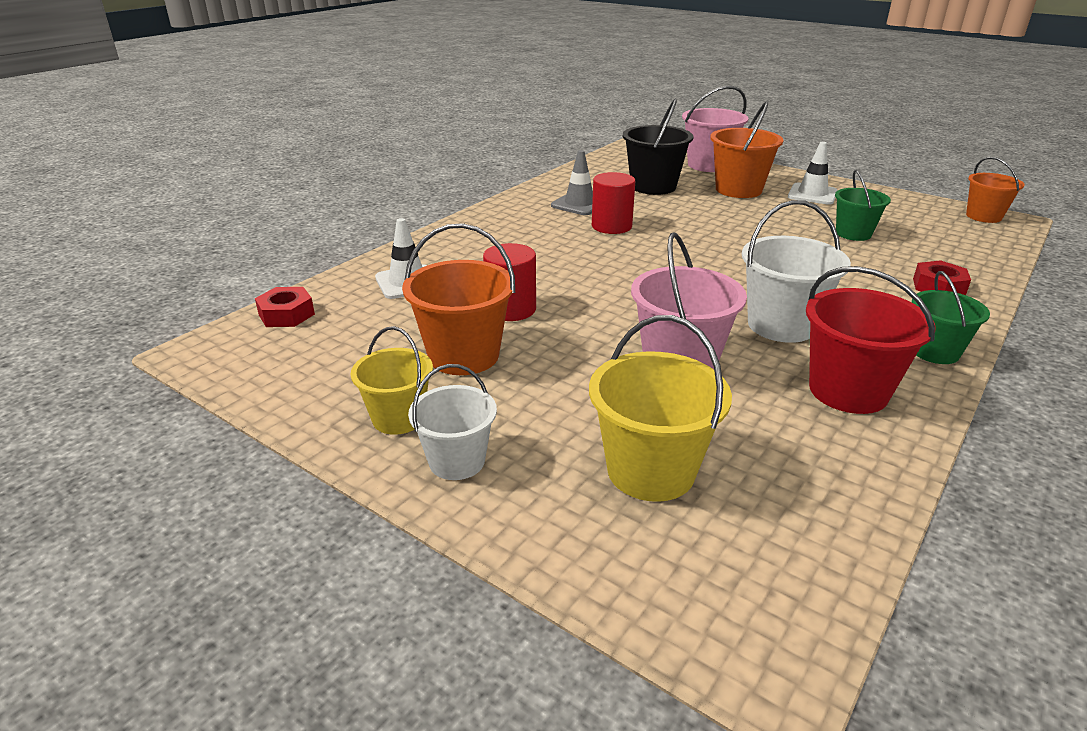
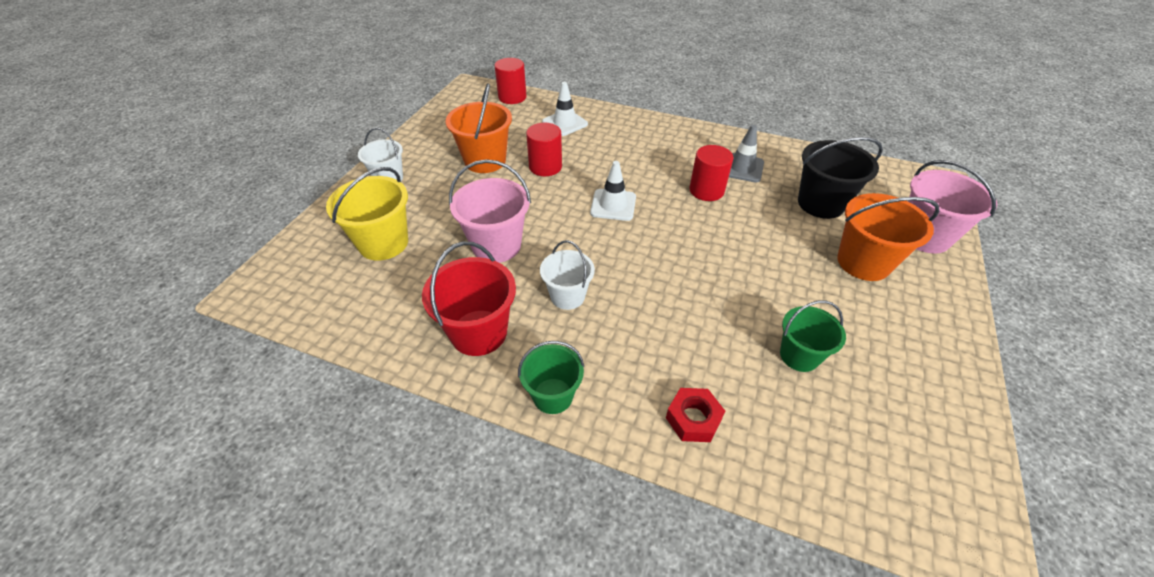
camera: 75 degrees right, 15 degrees up
red nut [255,287,315,327] -> red cylinder [495,58,527,104]
yellow bucket [351,326,433,435] -> none
white bucket [742,200,851,343] -> white bucket [540,240,595,310], size x0.65
white traffic cone [788,142,838,205] -> white traffic cone moved to [590,161,636,221]
orange bucket [966,157,1025,223] -> none

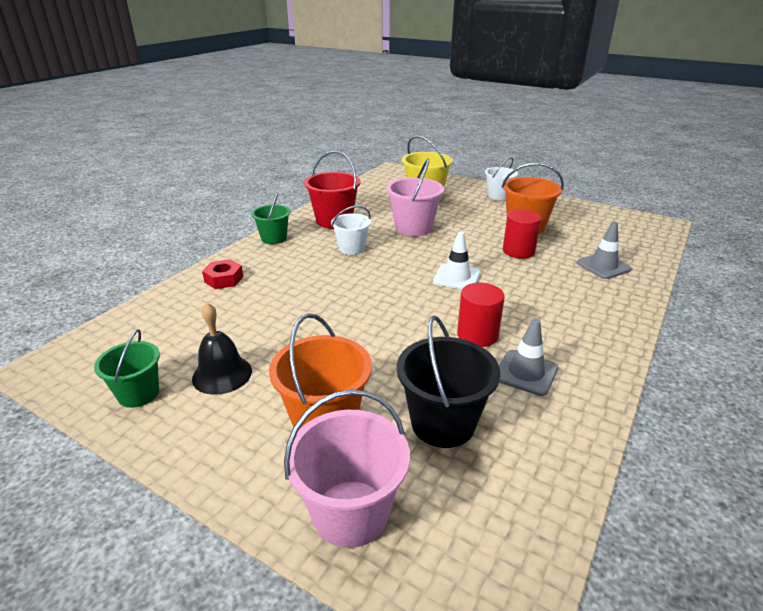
camera: 100 degrees right, 15 degrees down
red cylinder [495,58,527,104] -> none
white traffic cone [542,82,588,136] -> grey traffic cone [577,222,632,279]
green bucket [780,300,846,372] -> green bucket moved to [94,329,160,408]
none -> black bell [192,303,252,395]

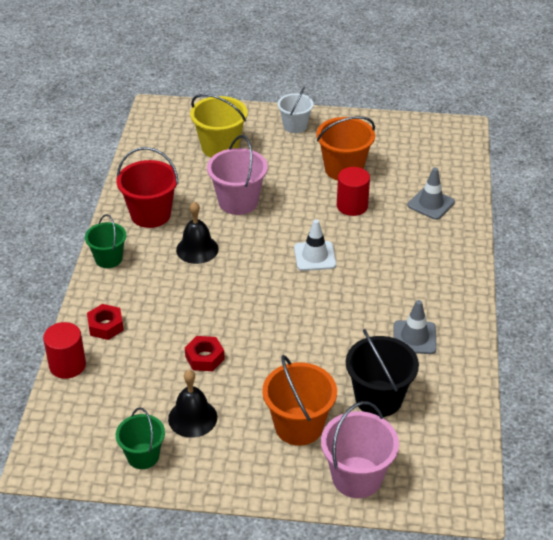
camera: 25 degrees left, 10 degrees up
white bucket [331,206,371,255] -> black bell [176,201,219,264]
red cylinder [457,283,505,347] -> red cylinder moved to [43,322,86,379]
none -> red nut [185,336,225,371]

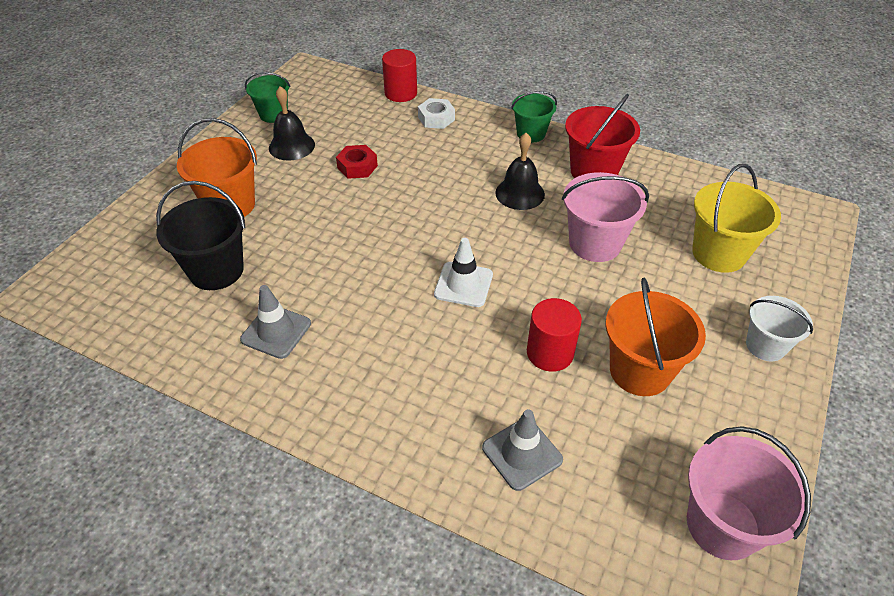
camera: 110 degrees right, 5 degrees up
red nut [87,304,124,340] -> white nut [418,98,455,129]
pink bucket [321,401,399,498] -> pink bucket moved to [687,426,811,560]

